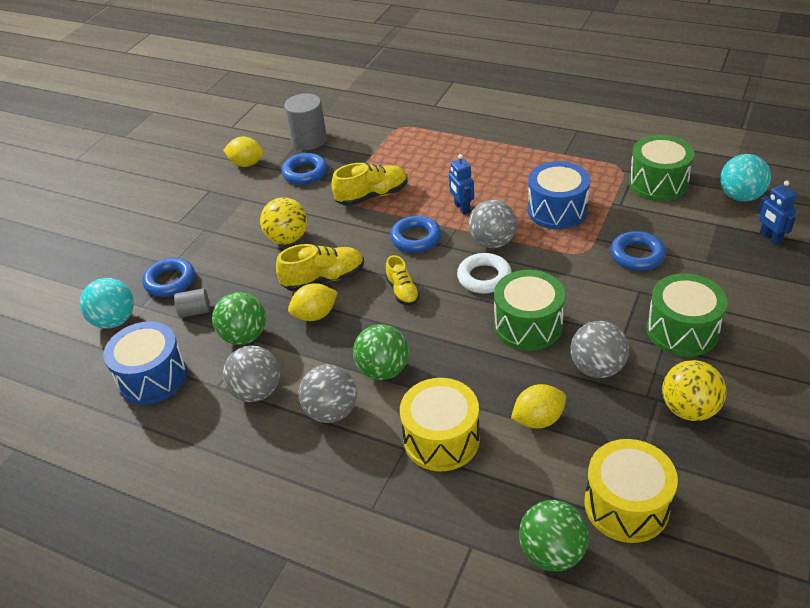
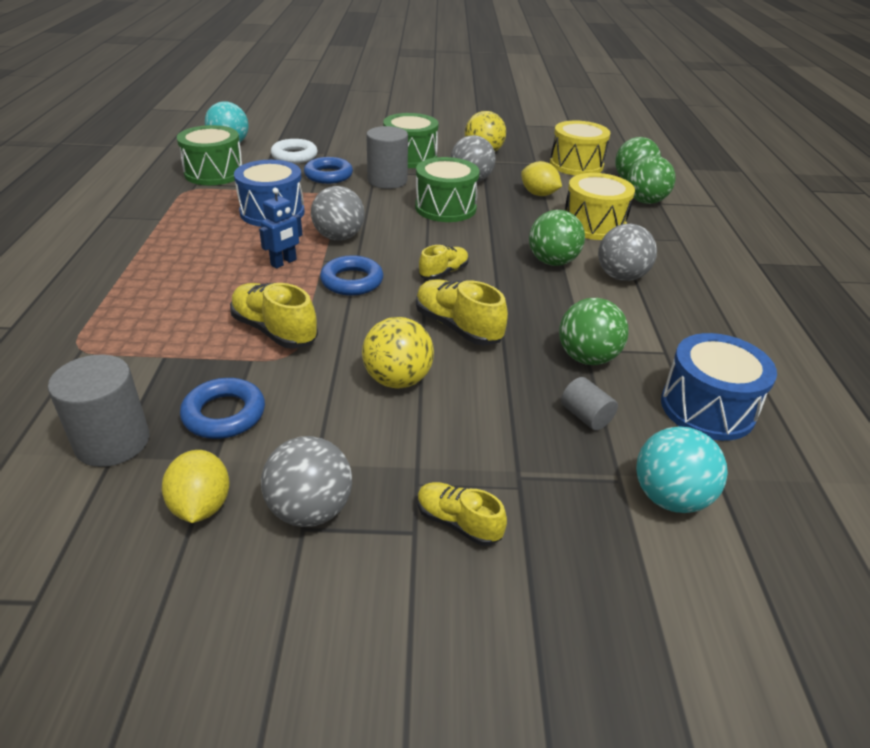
camera: 120 degrees left, 5 degrees down
blue ring [142,258,195,297] -> none
grey ball [223,346,280,402] -> grey ball moved to [261,436,352,527]
yellow lemon [288,283,338,321] -> none
white ring [457,253,512,294] -> white ring moved to [271,139,318,163]
blue robot [758,181,797,245] -> none
none -> grey cylinder [366,126,408,189]
none -> yellow shoe [417,482,507,546]
none -> green ball [627,156,676,204]

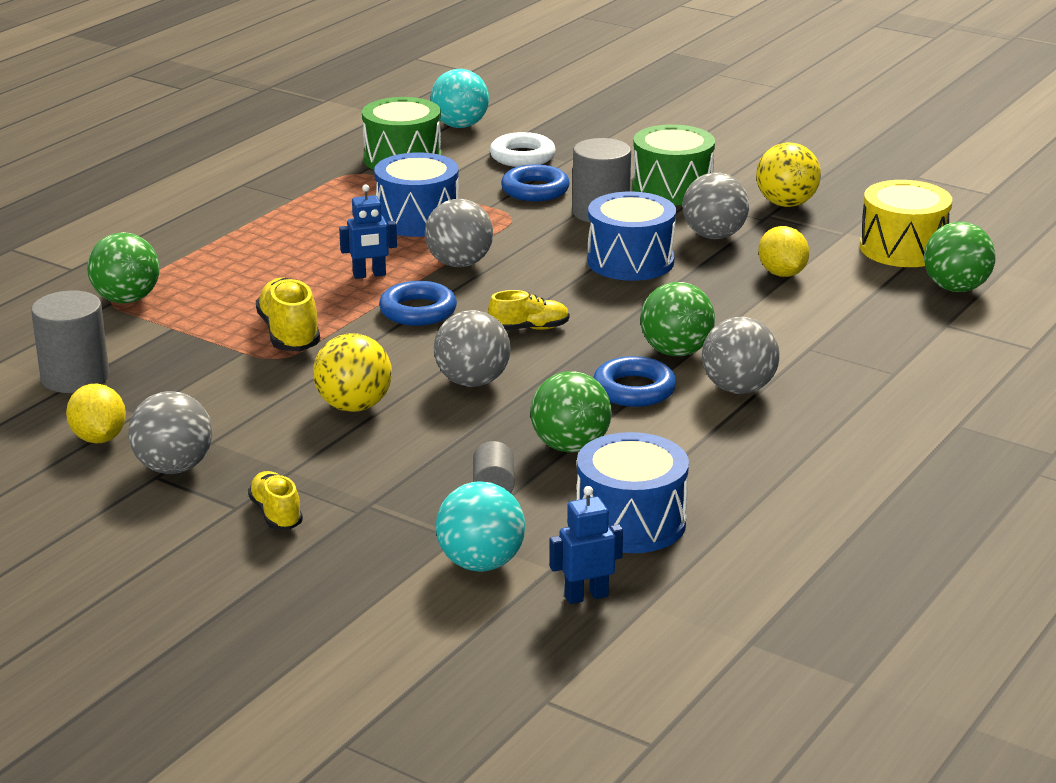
camera: 35 degrees right, 10 degrees down
yellow lemon [162,450,230,523] -> yellow lemon turned 45 degrees counterclockwise [66,384,126,443]
blue ring [180,378,265,439] -> blue ring moved to [593,356,676,407]
green drum [415,157,480,222] -> blue drum [587,192,676,281]
yellow shoe [416,279,508,345] -> grey ball [434,310,511,387]
yellow drum [565,173,635,240] -> none
green ball [627,156,676,204] -> green ball moved to [87,232,160,304]
none -> blue robot [549,486,623,604]

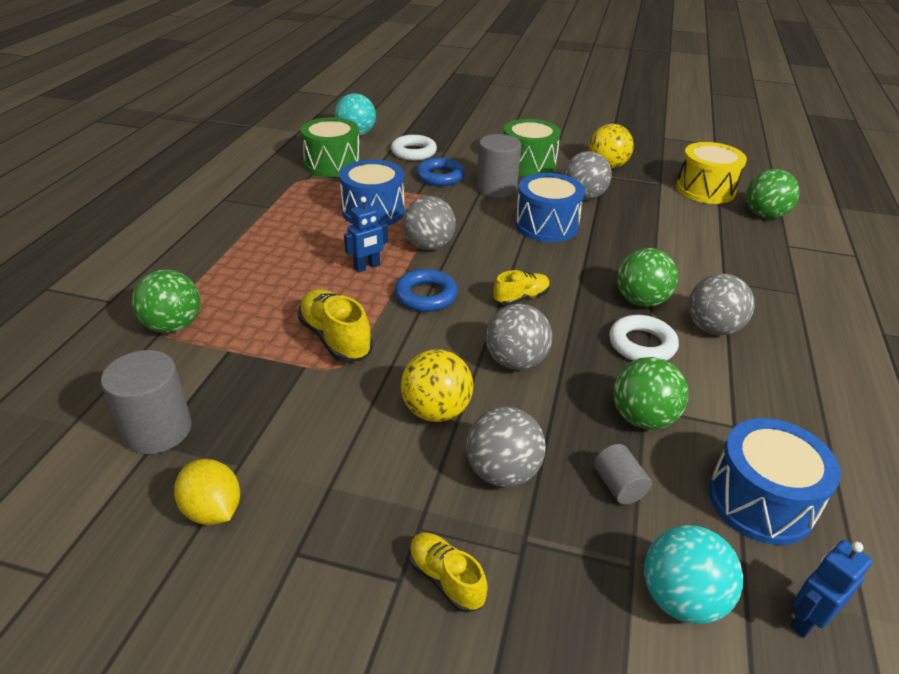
camera: 20 degrees left, 10 degrees up
grey ball [128,391,212,474] -> grey ball moved to [466,407,546,487]
blue ring [593,356,676,407] -> white ring [609,315,679,361]
yellow lemon [758,226,809,277] -> none

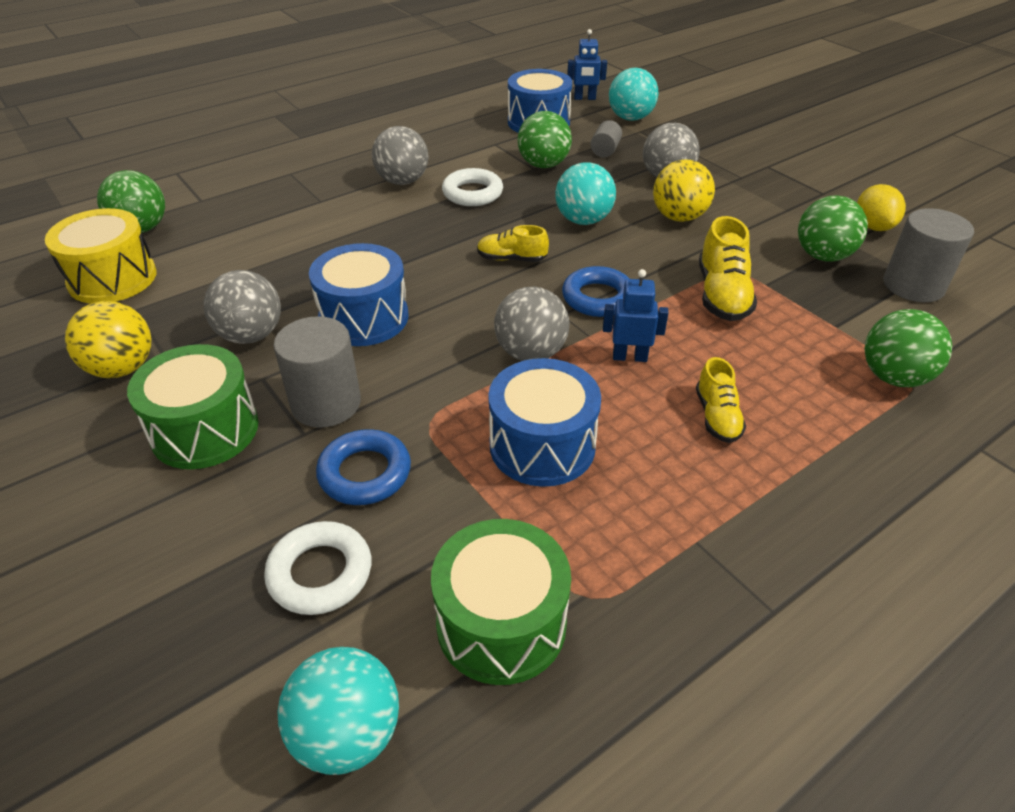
camera: 140 degrees left, 5 degrees up
yellow shoe [409,533,488,613] -> yellow shoe moved to [696,357,746,443]
grey ball [486,304,552,370] -> turquoise ball [555,162,616,225]
green ball [617,248,678,307] -> green ball moved to [798,195,868,262]

